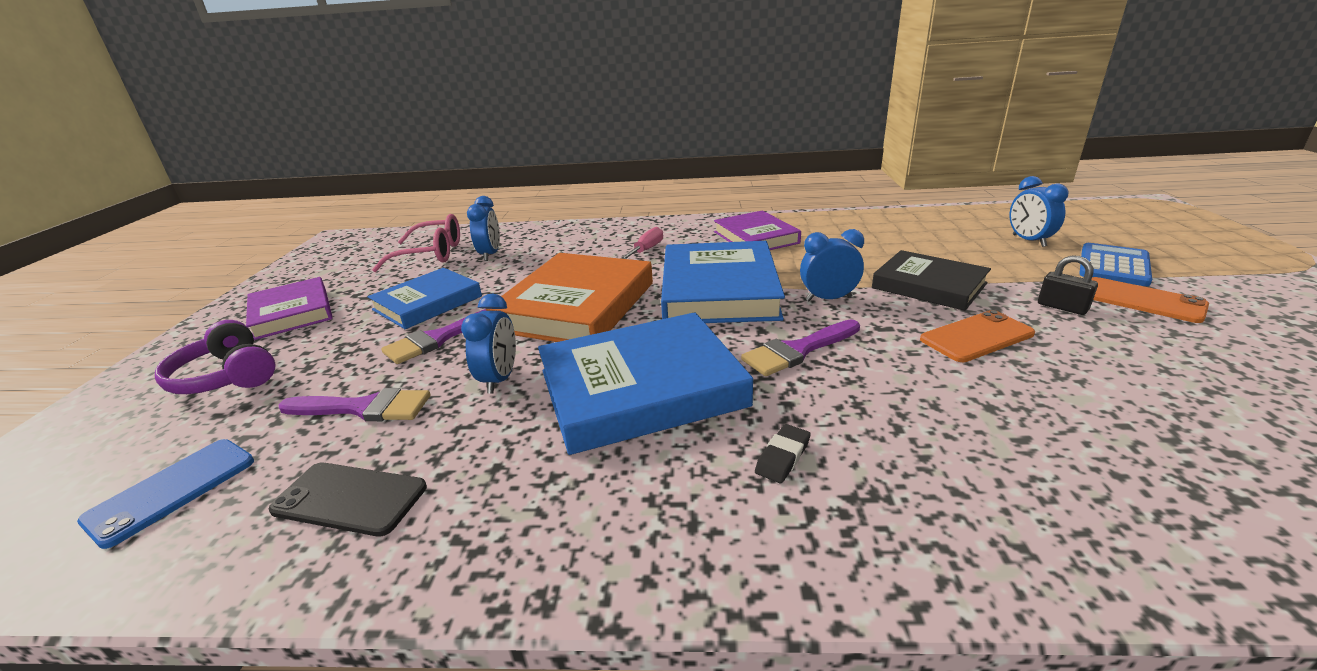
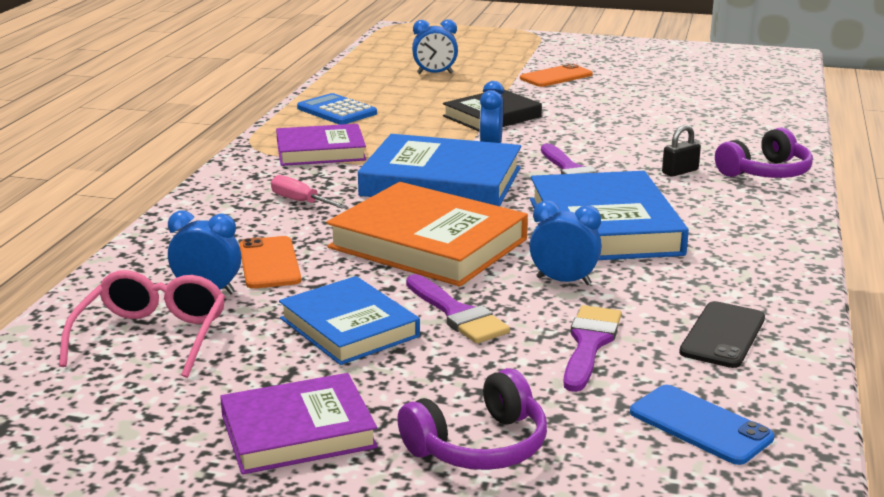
camera: 80 degrees left, 5 degrees down
black eraser [755,424,811,483] -> none
orange phone [920,310,1035,362] -> orange phone moved to [239,236,301,289]
black padlock [1038,255,1098,315] -> black padlock moved to [662,125,701,177]
blue calculator [1079,243,1152,286] -> blue calculator moved to [297,93,377,125]
none -> purple headphones [715,127,813,178]

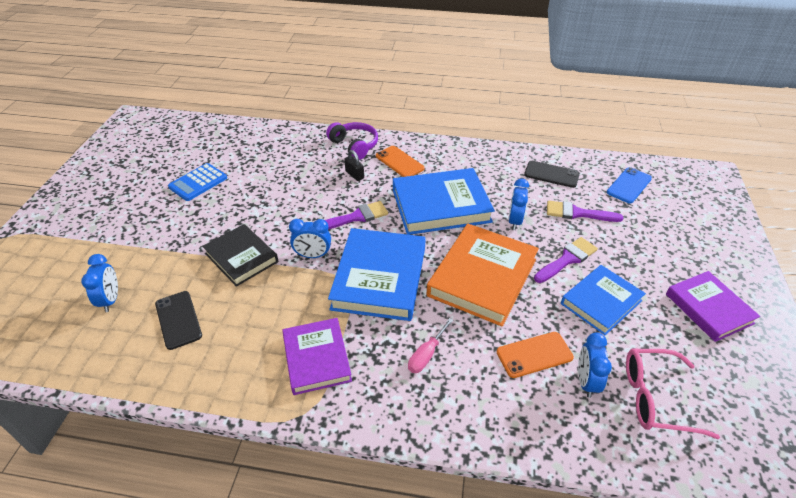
camera: 95 degrees left, 20 degrees up
blue calculator [297,93,377,125] -> blue calculator moved to [168,163,227,201]
purple headphones [397,368,547,470] -> none
orange phone [520,63,593,87] -> orange phone moved to [376,146,425,177]
none -> black phone [155,291,202,350]

